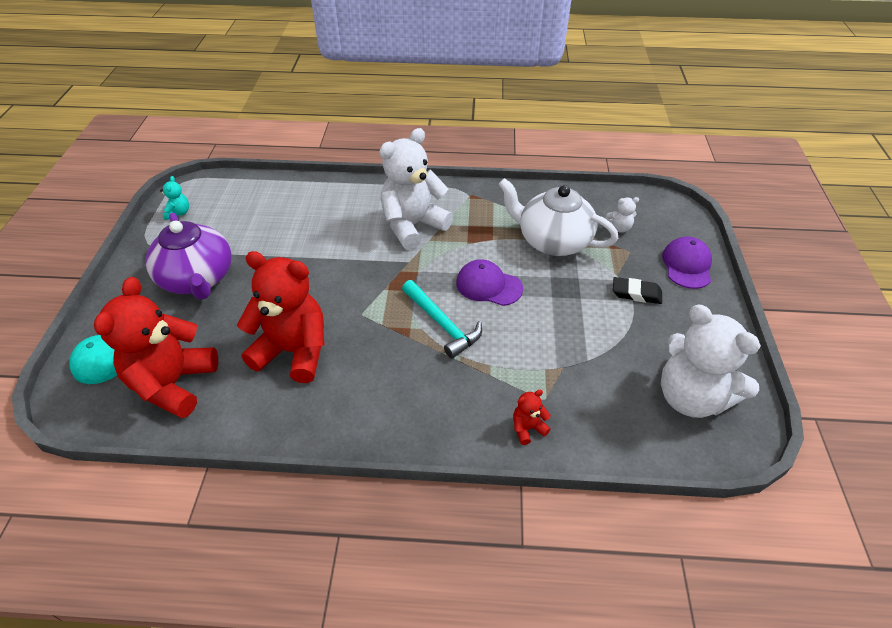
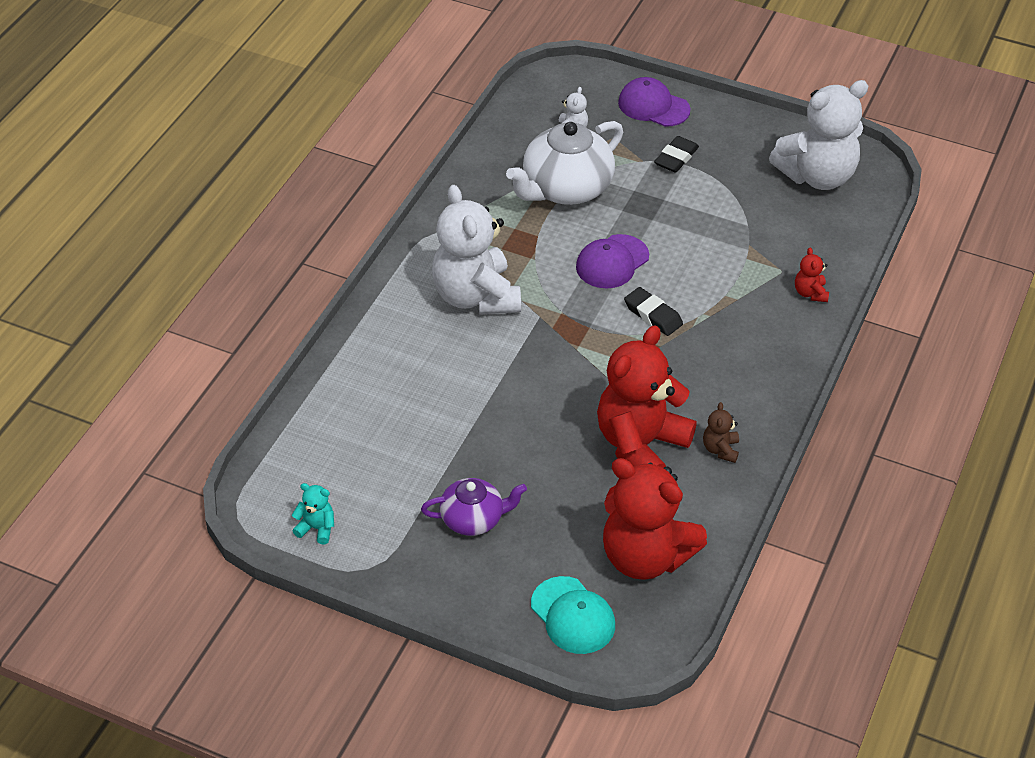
camera: 70 degrees left, 0 degrees up
purple teapot [145,213,232,300] -> purple teapot [421,478,527,536], size x0.59
turquoise hammer [402,280,482,359] -> black eraser [624,287,683,336]
none -> brown teddy bear [703,402,739,463]

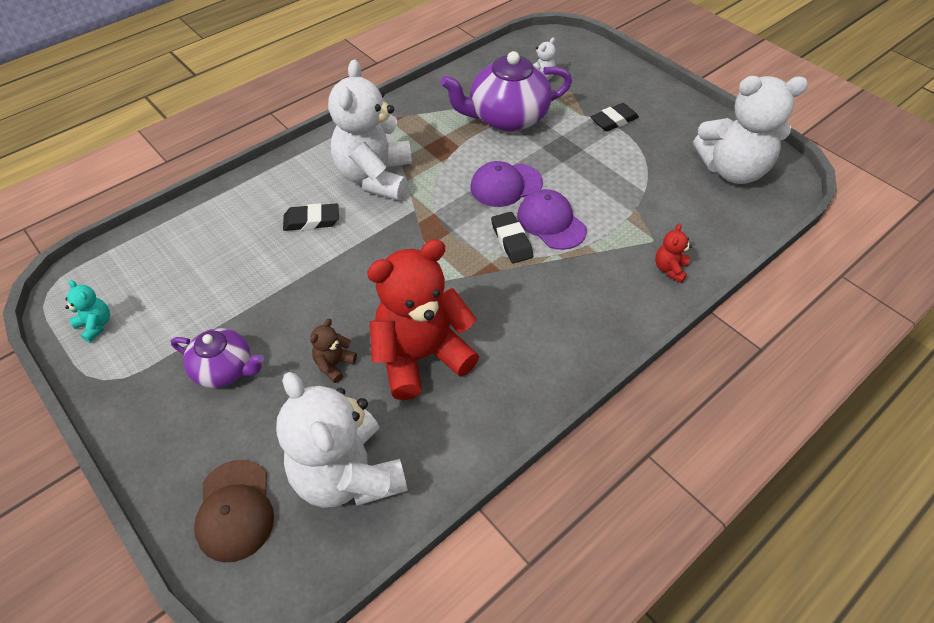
camera: 25 degrees right, 5 degrees up
white teapot [506,121,623,205] -> purple teapot [440,51,572,132]
turquoise cap [531,576,615,654] -> brown cap [194,460,274,562]
red teddy bear [603,458,707,580] -> white teddy bear [276,372,407,508]
purple cap [618,77,690,127] -> purple cap moved to [517,189,587,250]
brown teddy bear [703,402,739,463] -> brown teddy bear moved to [310,319,357,383]
none -> black eraser [283,203,339,231]

